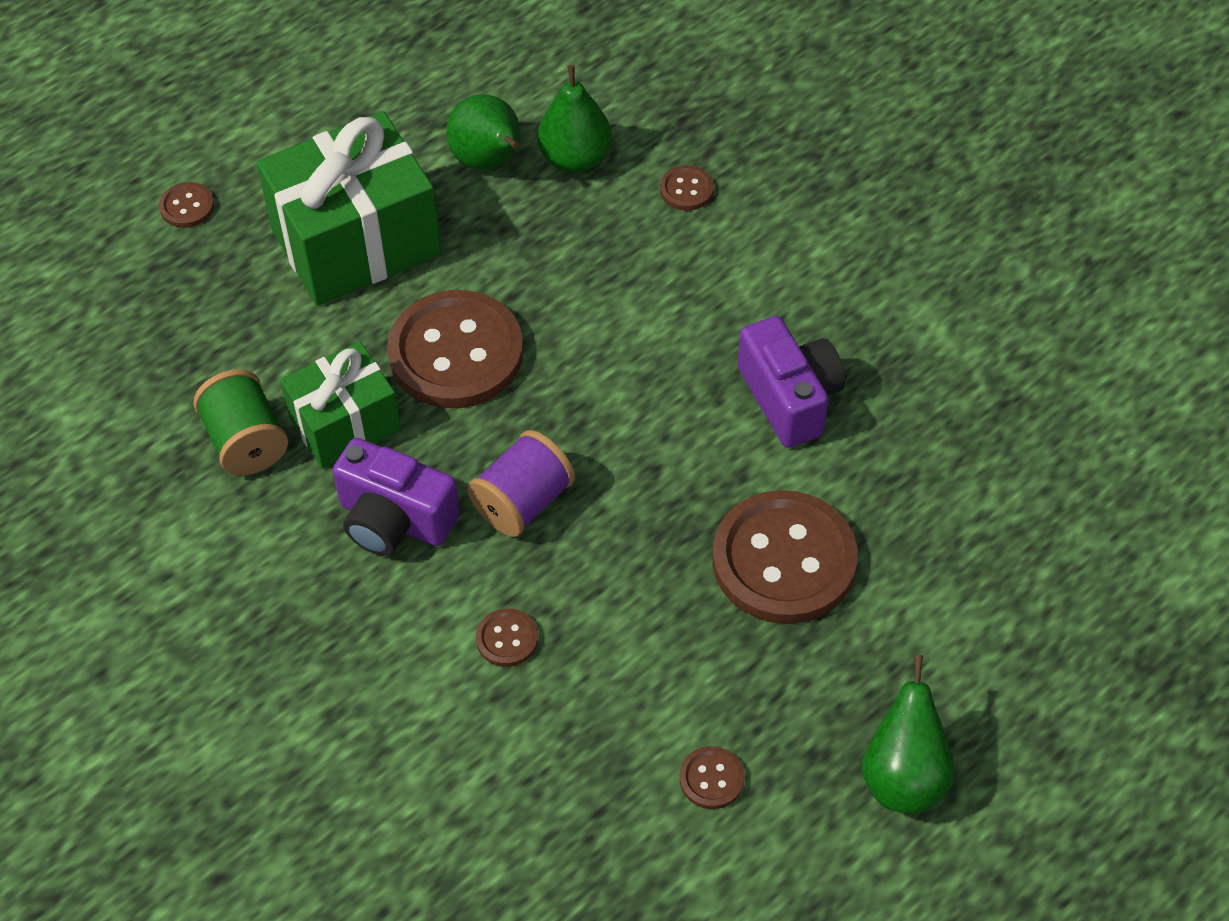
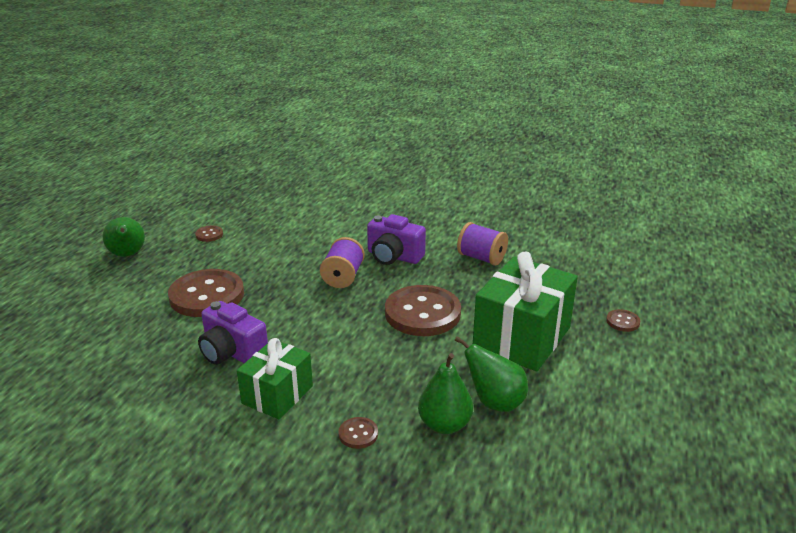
camera: 150 degrees right, 25 degrees down
green spool [193,369,288,476] -> purple spool [457,222,508,266]
green gift [280,341,401,469] -> green gift moved to [237,338,313,419]
purple camera [333,438,460,556] -> purple camera turned 150 degrees counterclockwise [367,214,426,265]
brown button [476,608,538,667] -> none

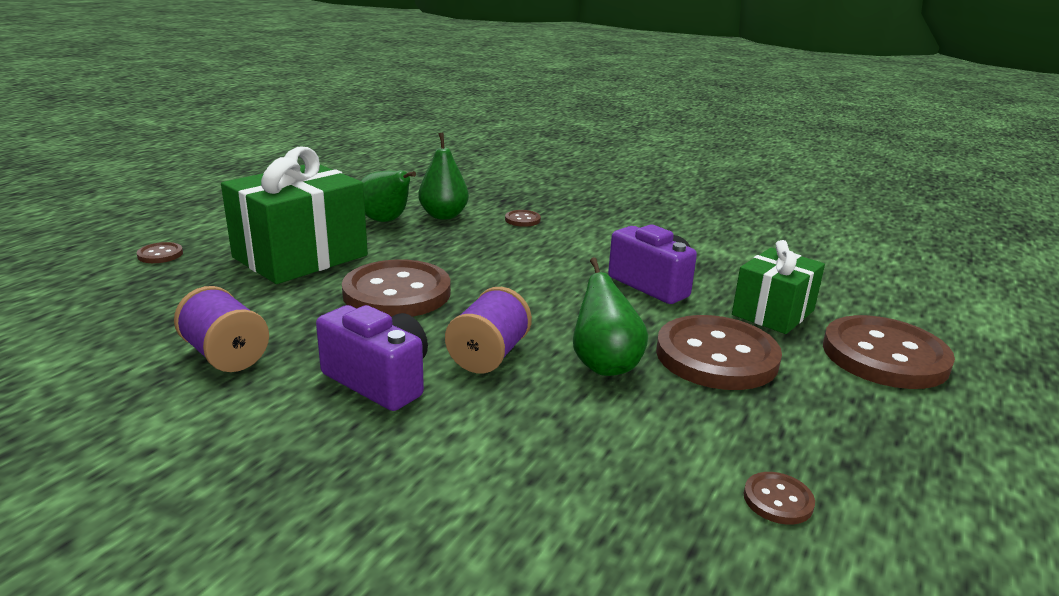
camera: 170 degrees left, 5 degrees down
green pear [103,217,145,257] -> green pear moved to [573,257,648,376]
green gift [237,338,313,419] -> green gift moved to [732,240,825,334]
none -> brown button [823,315,955,389]

